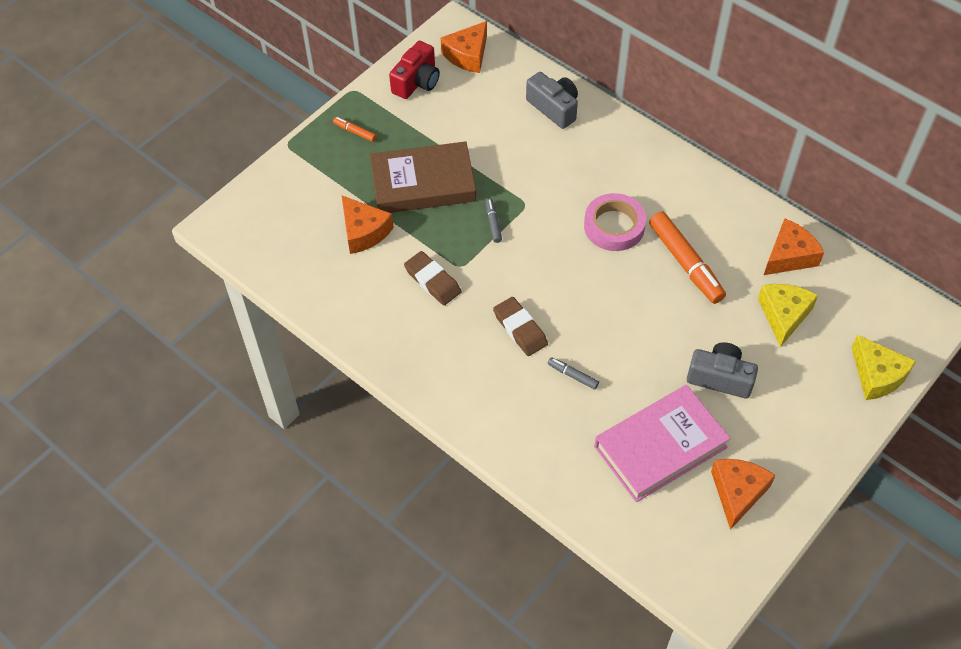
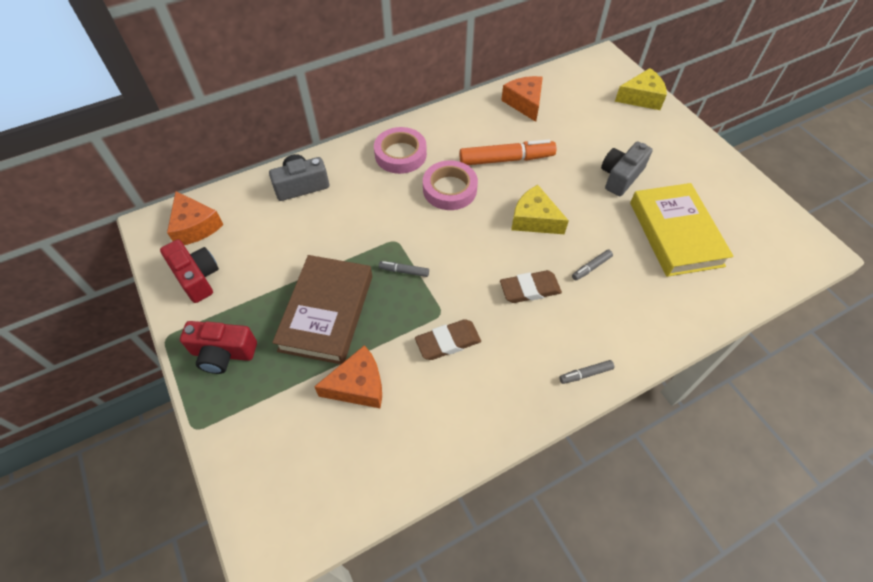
camera: 70 degrees left, 0 degrees up
orange marker [333,117,377,142] -> red camera [180,321,257,374]
pink book [594,385,731,502] -> yellow book [630,183,734,277]
orange cheese [711,459,776,530] -> none
yellow cheese [758,284,818,347] -> yellow cheese moved to [511,185,569,234]
none -> pink tape [374,127,427,174]
none -> grey marker [559,360,614,384]

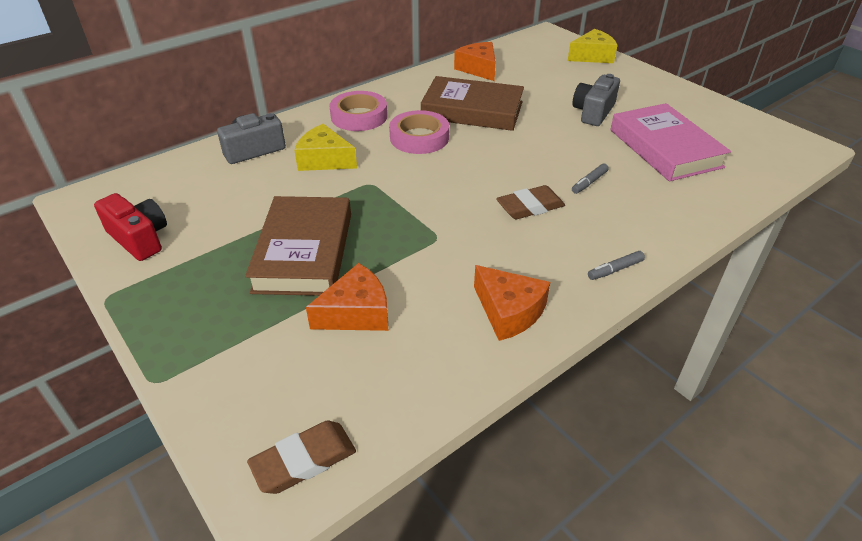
camera: 10 degrees left, 15 degrees down
orange cheese [167,191,223,245] -> orange cheese moved to [474,265,550,341]
red camera [180,321,257,374] -> none
grey marker [379,261,429,277] -> none
brown eraser [415,319,481,360] -> brown eraser moved to [247,421,356,494]
orange marker [459,139,557,165] -> brown book [421,76,524,131]
yellow cheese [511,185,569,234] -> yellow cheese moved to [294,124,357,171]
yellow book [630,183,734,277] -> pink book [610,103,731,181]

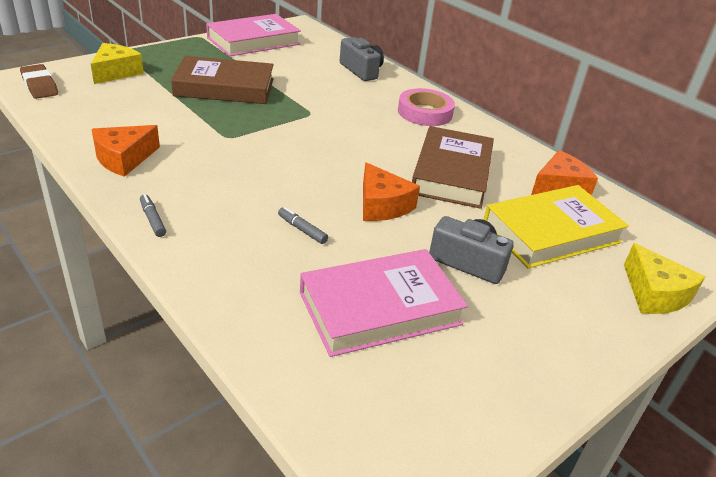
camera: 85 degrees right, 5 degrees down
red camera [94,193,167,261] -> pink book [206,14,301,56]
yellow cheese [294,124,357,171] -> yellow cheese moved to [91,43,144,84]
orange cheese [306,263,388,331] -> orange cheese moved to [363,162,420,221]
pink tape [389,110,449,154] -> none
brown eraser [496,185,565,219] -> none
none -> yellow book [483,185,629,269]

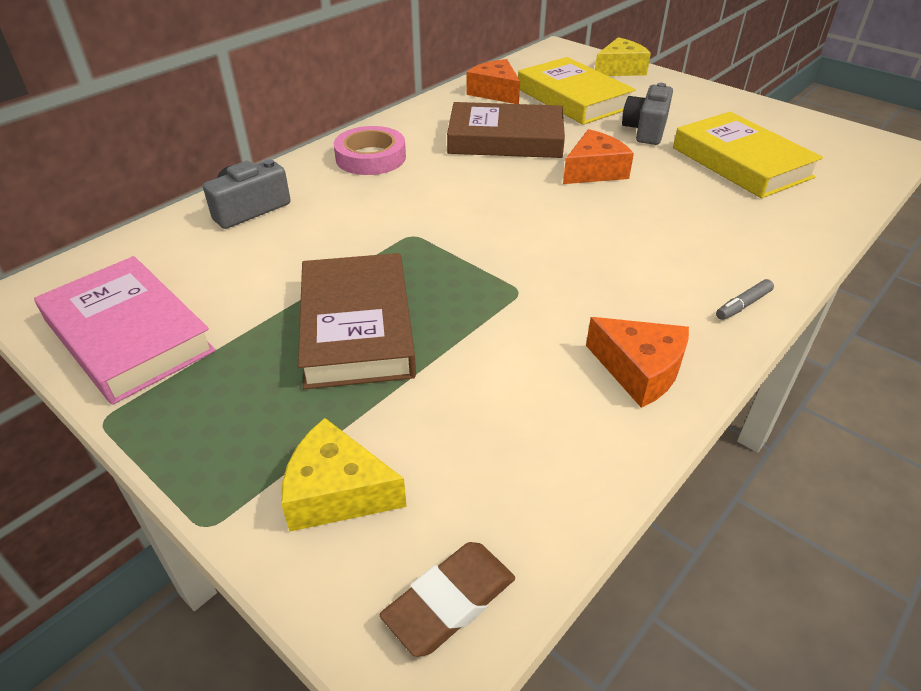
camera: 95 degrees left, 5 degrees up
grey marker [278,207,328,244] -> none
pink book [300,249,468,357] -> yellow book [673,112,823,198]

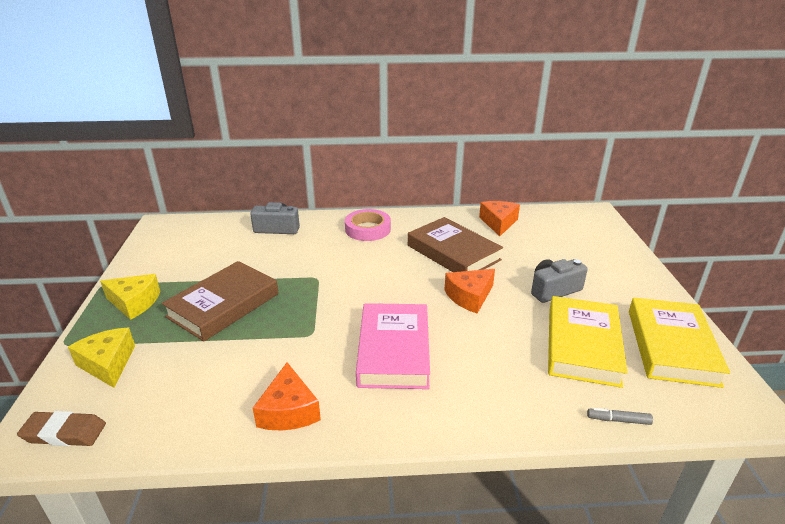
camera: 45 degrees right, 10 degrees down
pink book [34,256,216,405] -> pink book moved to [356,303,430,389]
yellow book [518,57,636,125] -> yellow book moved to [629,298,730,388]
orange cheese [563,129,634,184] -> orange cheese turned 135 degrees clockwise [445,269,495,314]
yellow cheese [595,37,651,76] -> yellow cheese moved to [100,274,160,320]
grey marker [716,279,774,320] -> grey marker moved to [587,408,653,425]

